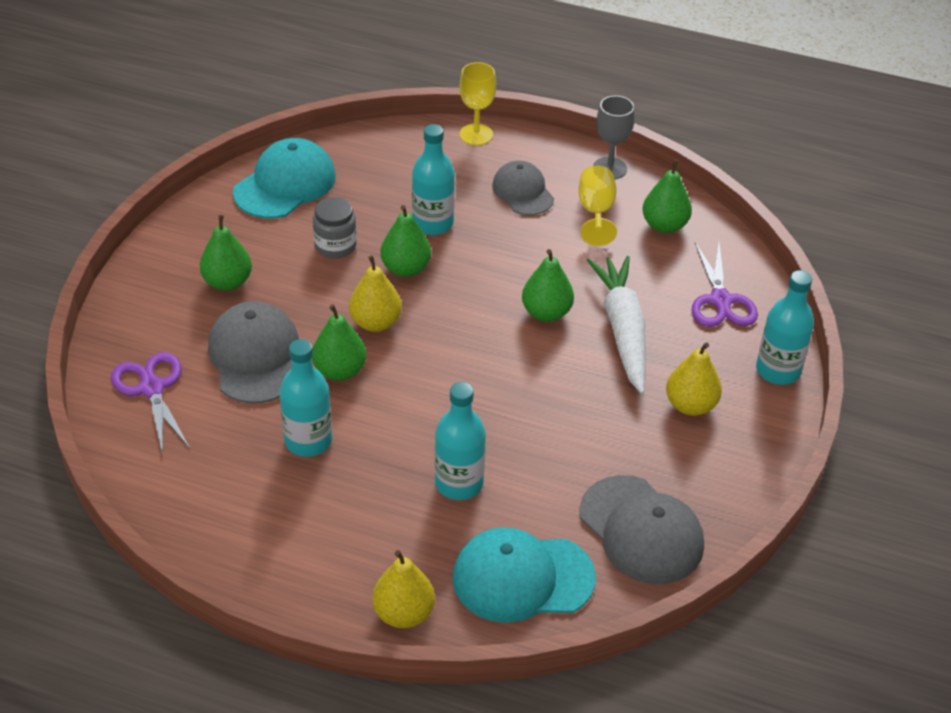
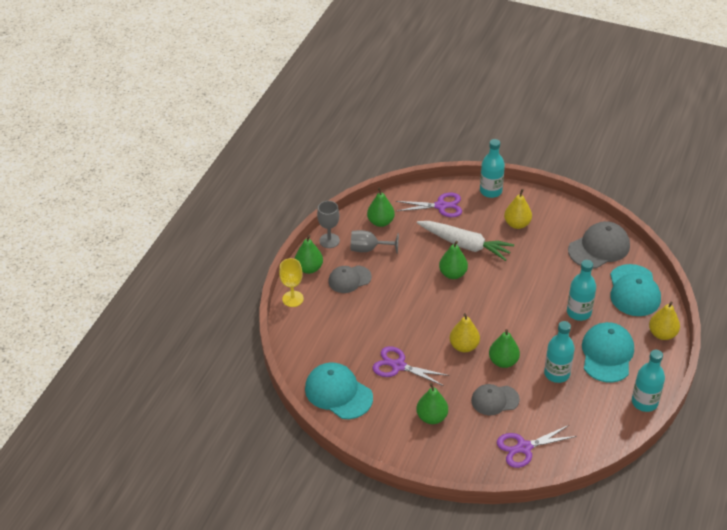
camera: 85 degrees left, 0 degrees up
grey cap [208,301,299,404] -> grey cap [471,384,520,415], size x0.65
grey jar [313,197,357,259] -> purple scissors [373,346,449,386]
green pear [380,205,431,277] -> green pear moved to [295,235,323,274]
turquoise bottle [412,124,455,235] -> turquoise bottle moved to [632,350,665,412]
yellow goblet [578,165,617,246] -> grey goblet [351,230,399,254]
white carrot [587,256,646,394] -> white carrot turned 150 degrees counterclockwise [417,221,514,261]
none -> turquoise cap [582,322,634,383]

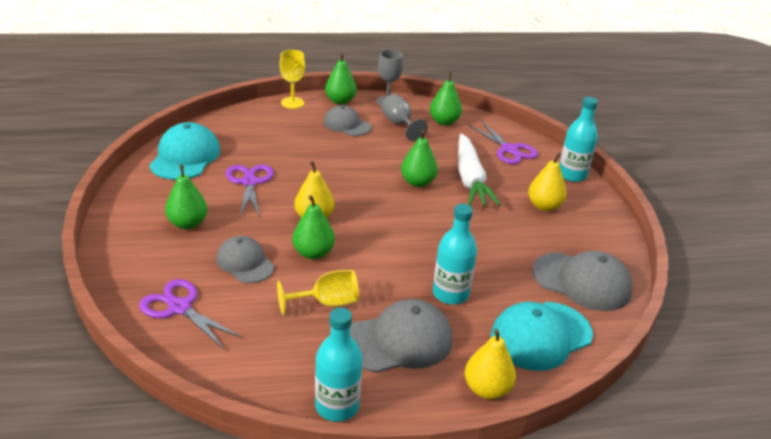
camera: 55 degrees right, 10 degrees down
turquoise bottle [544,321,575,383] -> yellow goblet [277,270,359,315]
turquoise cap [582,322,634,383] -> grey cap [350,299,452,373]

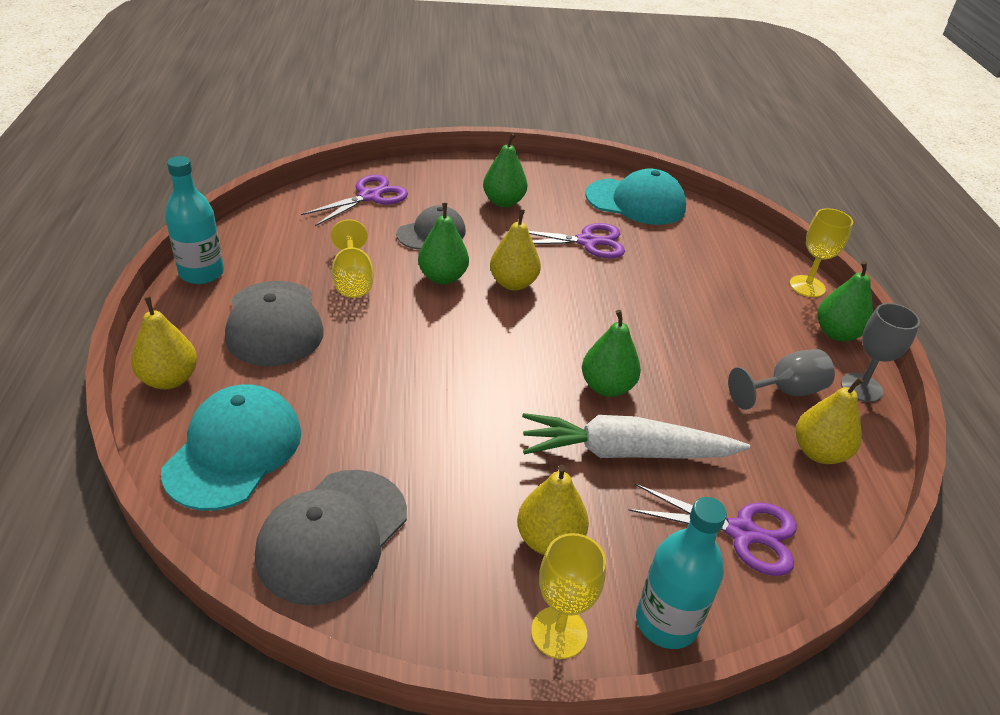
camera: 95 degrees right, 5 degrees up
grey cap [324,105,371,136] -> none
green pear [430,72,462,126] -> yellow pear [796,377,864,464]
turquoise bottle [433,204,477,305] -> none
purple scissors [469,120,538,164] -> purple scissors turned 135 degrees counterclockwise [629,484,797,576]
turquoise cap [491,302,593,371] -> turquoise cap turned 45 degrees clockwise [161,384,301,511]
none -> yellow goblet [531,533,606,659]

